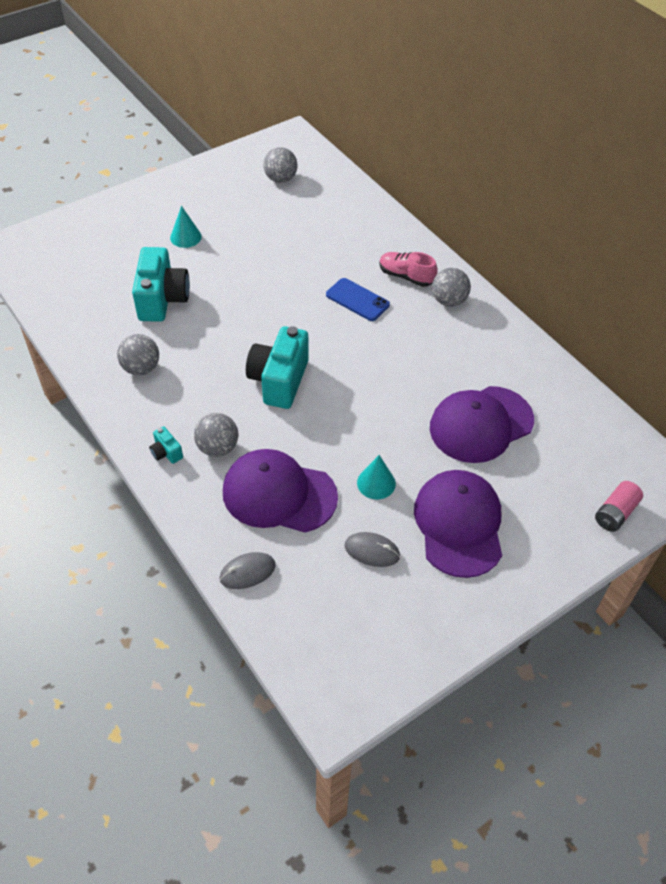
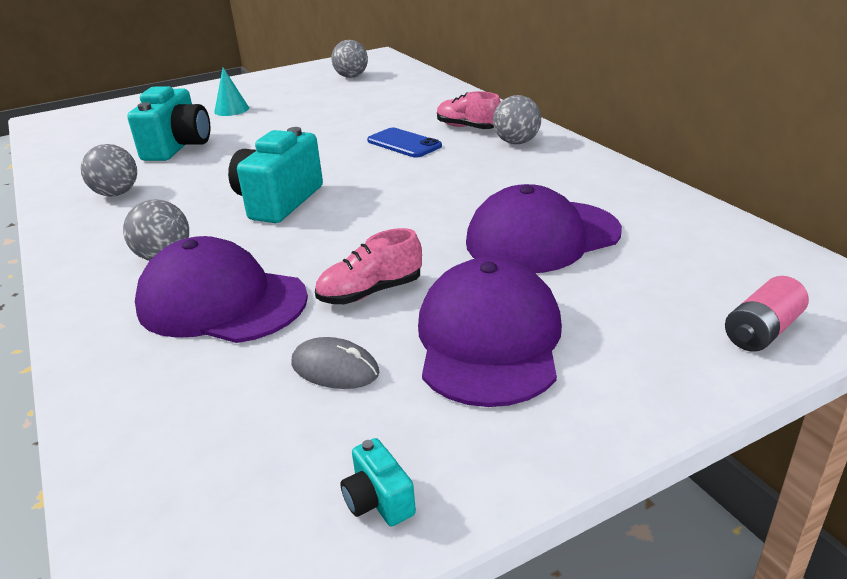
camera: 10 degrees right, 20 degrees down
turquoise camera [149,426,183,464] -> turquoise camera moved to [340,438,416,526]
grey mouse [219,552,276,589] -> none
turquoise cone [357,455,396,500] -> pink shoe [315,228,422,304]

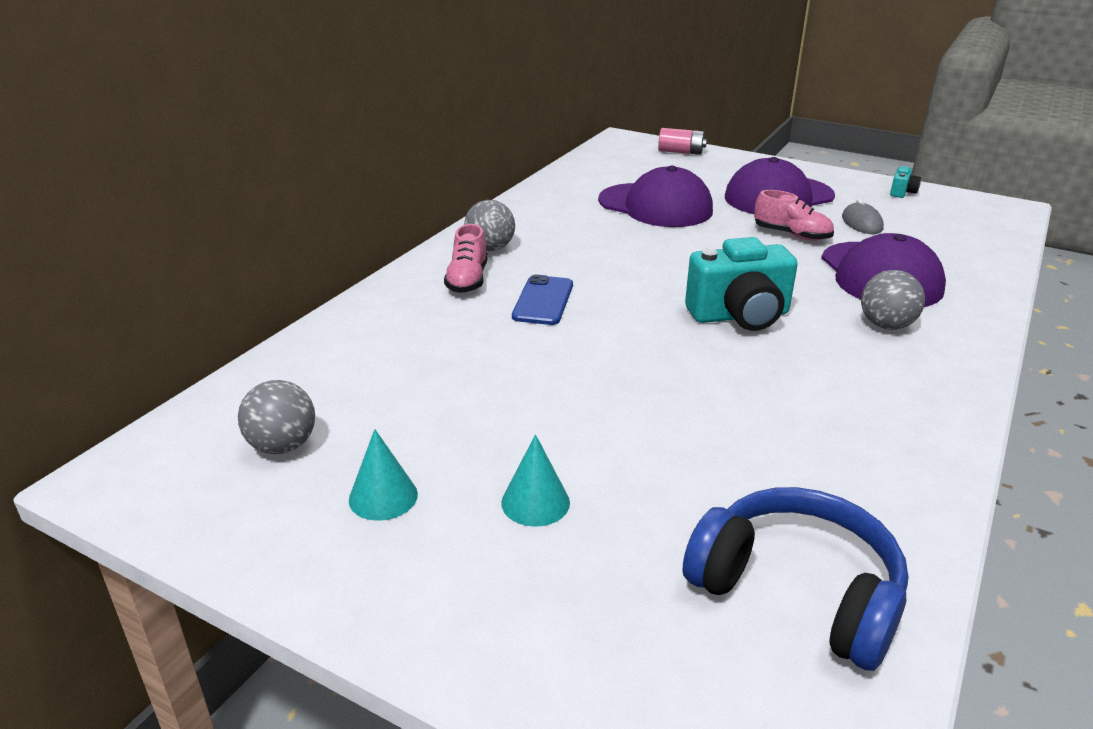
camera: 125 degrees left, 0 degrees up
grey ball [81,144,137,196] -> none
turquoise camera [127,86,210,161] -> none
none -> turquoise cone [349,429,418,521]
none -> blue headphones [682,487,908,671]

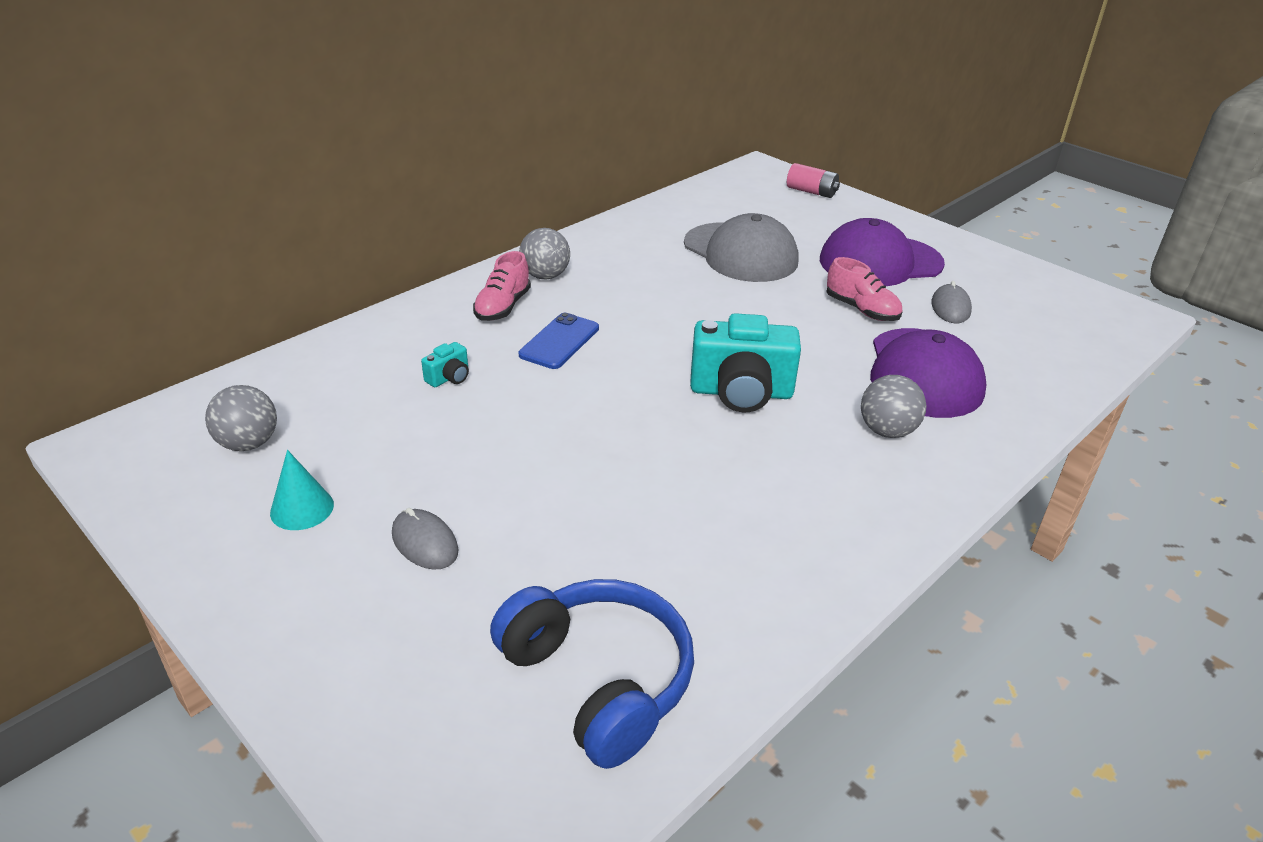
camera: 15 degrees right, 5 degrees up
turquoise cone [501,434,570,527] -> grey mouse [392,508,459,570]
purple cap [598,166,713,227] -> grey cap [684,213,798,282]
turquoise camera [890,166,921,198] -> turquoise camera moved to [421,342,469,387]

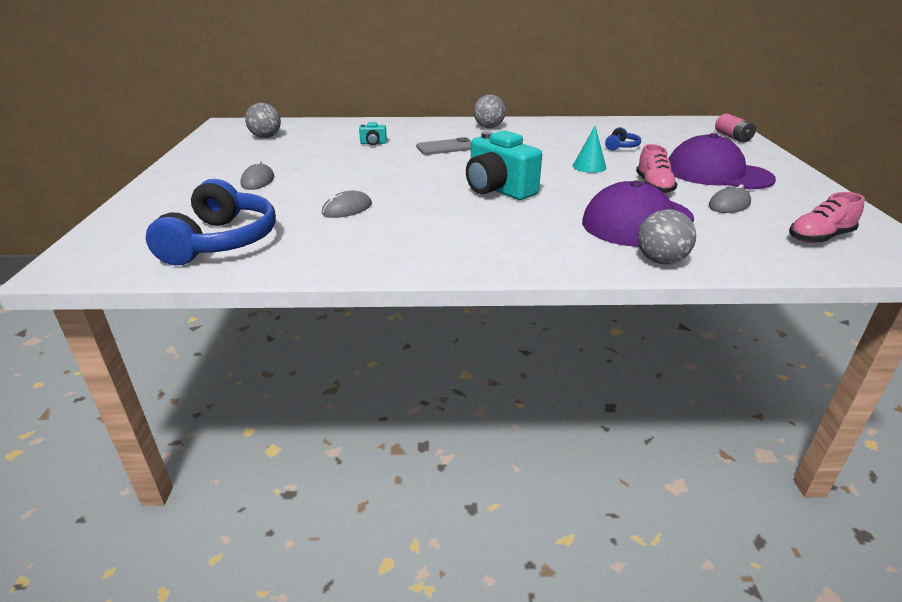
camera: 45 degrees right, 5 degrees down
turquoise cone [270,450,334,530] -> turquoise cone moved to [573,126,606,173]
pink shoe [473,251,531,321] -> pink shoe moved to [789,192,865,243]
blue phone [519,313,599,369] -> grey phone [416,137,471,155]
grey cap [684,213,798,282] -> blue headphones [605,127,641,151]
grey ball [861,375,926,438] -> grey ball moved to [638,209,696,264]
none -> grey mouse [322,191,372,218]

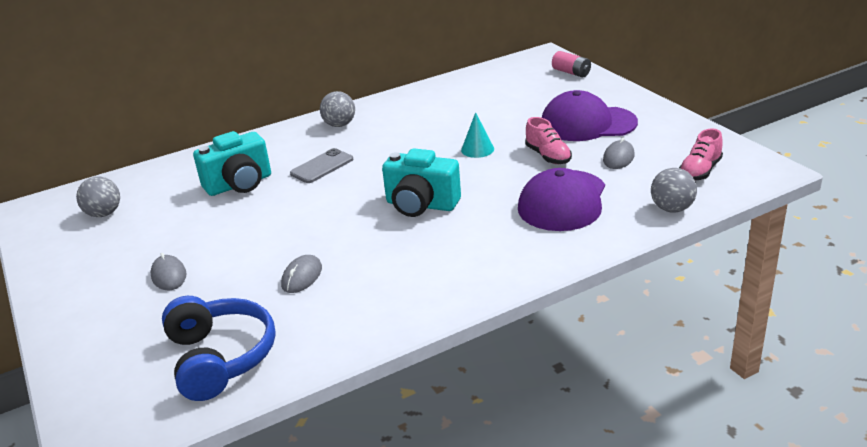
camera: 25 degrees left, 0 degrees up
turquoise camera [359,122,387,145] -> turquoise camera [193,131,271,196], size x2.27
blue headphones [605,127,641,151] -> none
grey ball [638,209,696,264] -> grey ball moved to [651,168,697,213]

